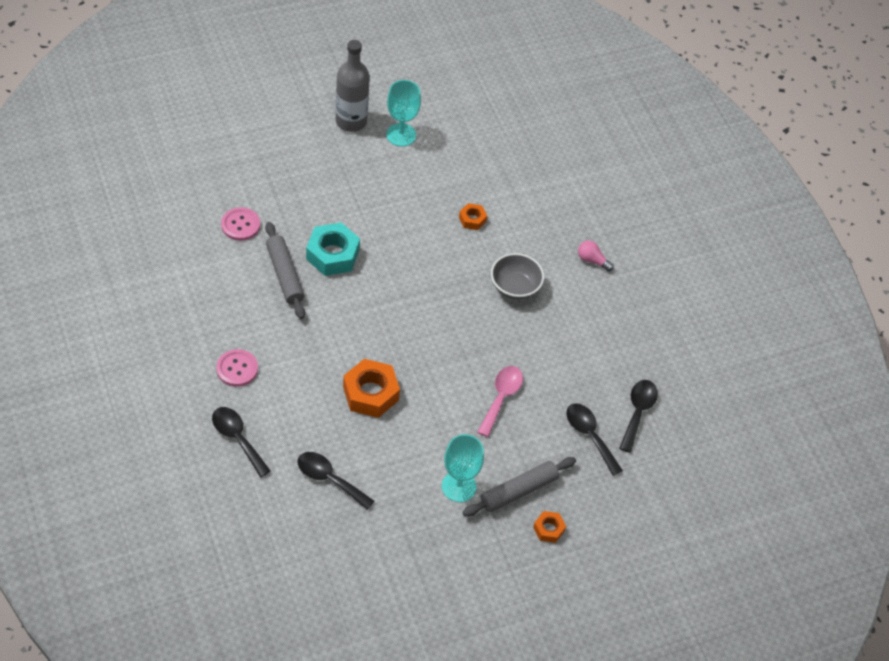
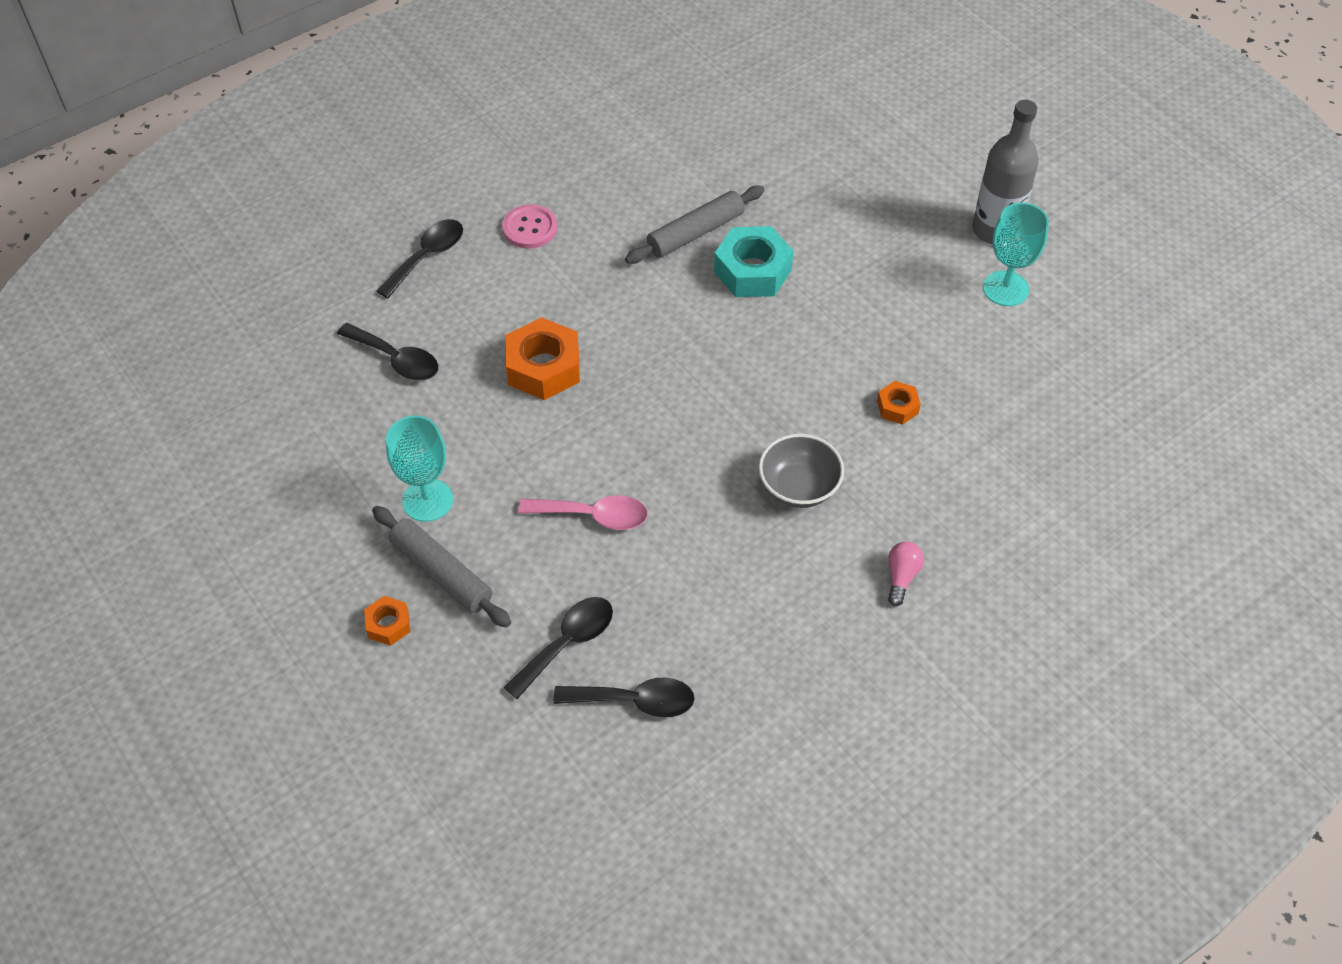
camera: 80 degrees right, 0 degrees up
pink button [221,207,260,241] -> none
black spoon [298,452,375,510] -> black spoon turned 105 degrees clockwise [337,323,438,380]

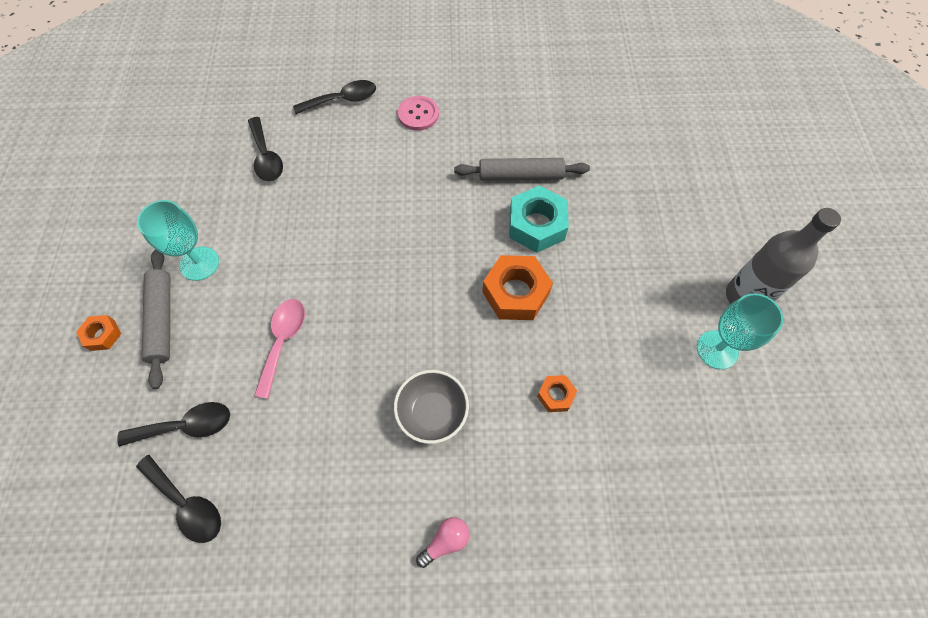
camera: 35 degrees right, 10 degrees up
orange nut [506,317,580,400] -> orange nut moved to [483,255,553,320]
pink spoon [518,495,648,530] -> pink spoon turned 120 degrees counterclockwise [254,299,305,399]

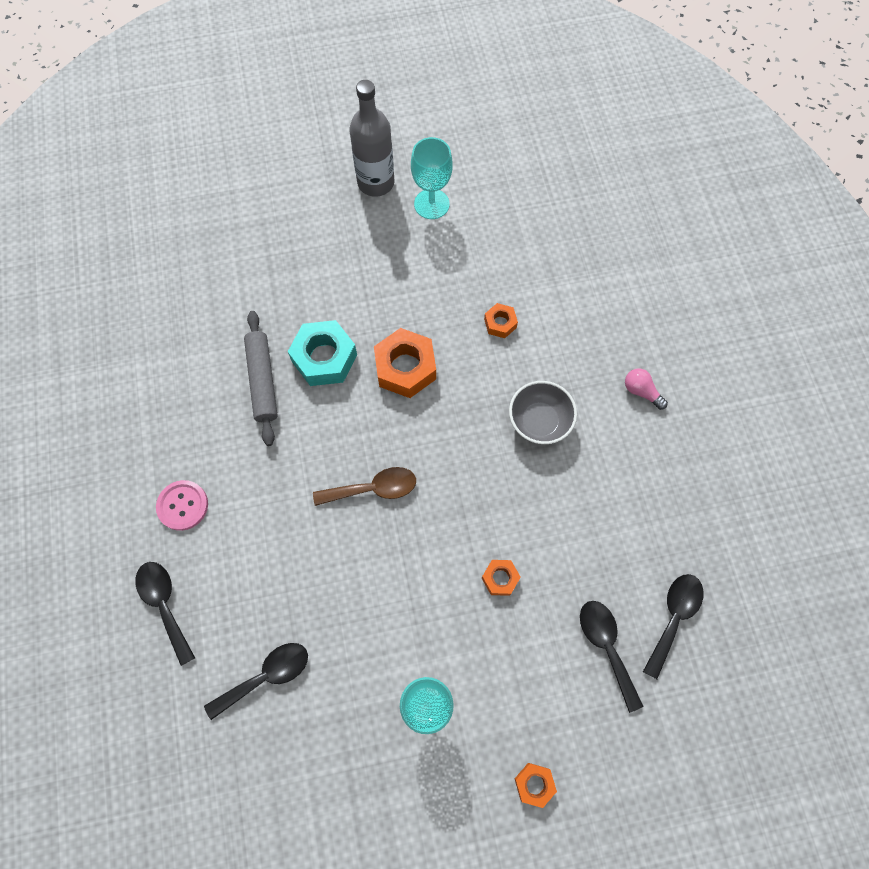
camera: 100 degrees left, 5 degrees up
grey rolling pin [142,249,170,389] -> none
pink spoon [254,299,305,399] -> orange nut [482,560,521,596]
none -> brown spoon [313,467,416,506]

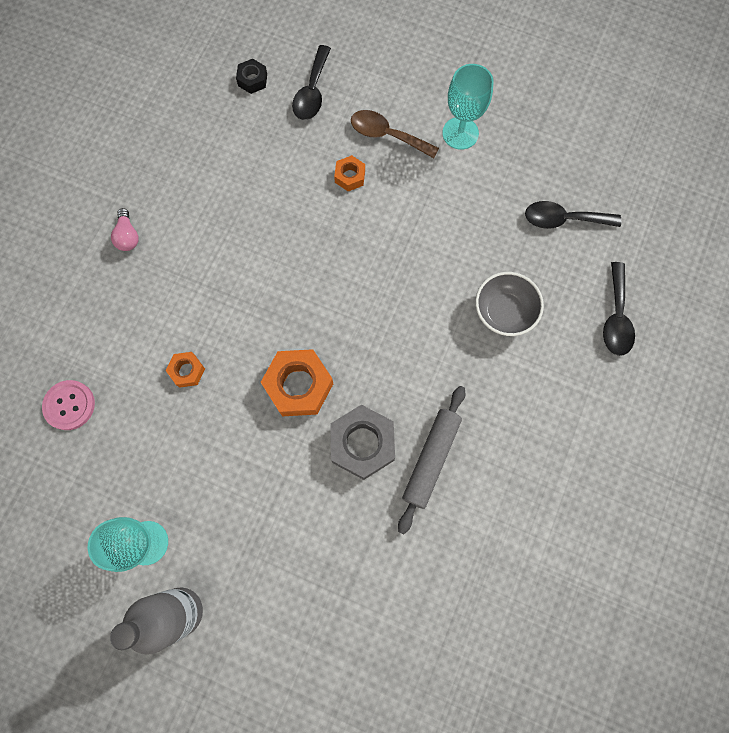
camera: 145 degrees left, 5 degrees up
pink button [156,480,208,531] -> pink button moved to [42,380,95,430]
turquoise nut [288,320,357,386] -> grey nut [330,405,395,480]
brown spoon [313,467,416,506] -> brown spoon moved to [351,110,439,158]
grey bowl [509,381,577,444] -> grey bowl moved to [475,272,544,336]
orange nut [515,763,557,808] -> none
black spoon [643,574,704,679] -> black nut [236,59,267,94]

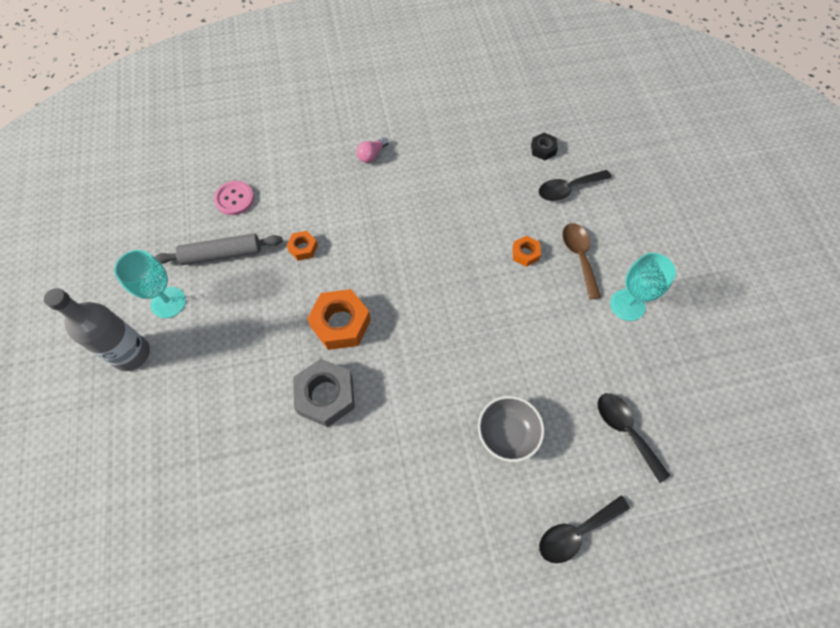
camera: 55 degrees right, 10 degrees down
grey rolling pin [398,386,465,534] -> grey rolling pin moved to [155,233,283,265]

